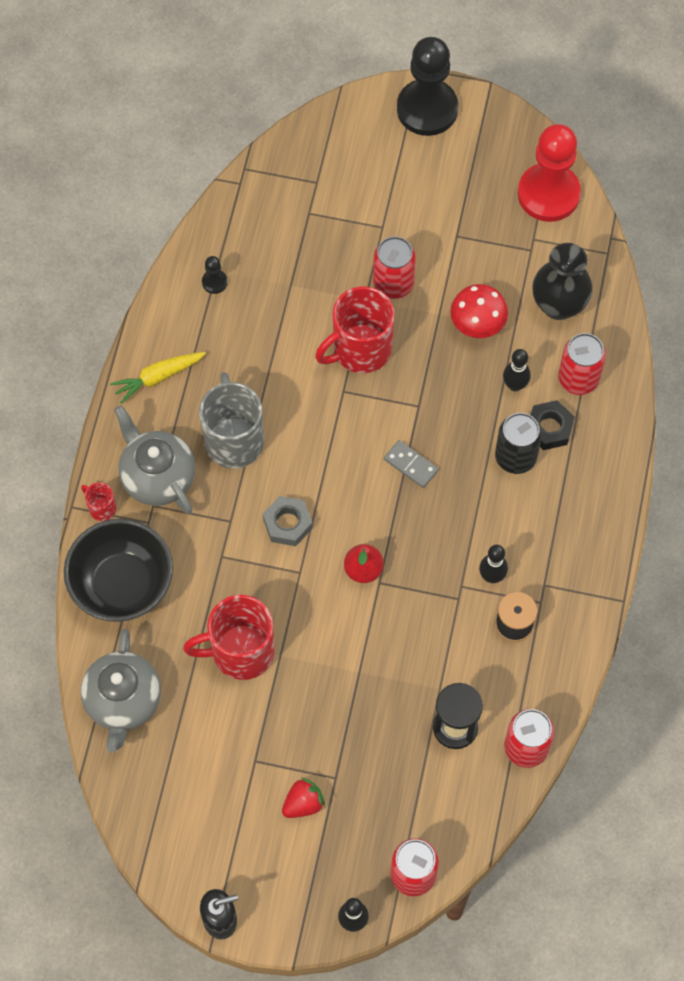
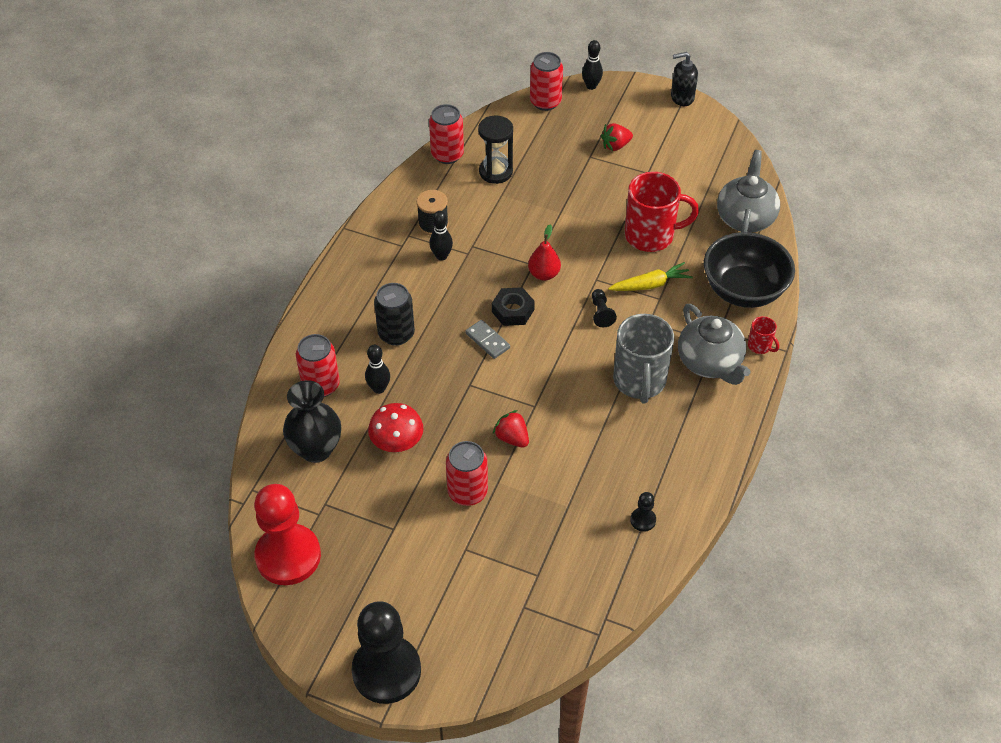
camera: 170 degrees left, 15 degrees down
yellow carrot [110,352,206,404] -> yellow carrot moved to [608,262,693,291]
grey nut [263,496,313,546] -> black pawn [592,289,617,327]
red mug [315,287,394,373] -> red strawberry [493,410,529,448]
black nut [531,400,575,450] -> black nut moved to [492,287,535,326]

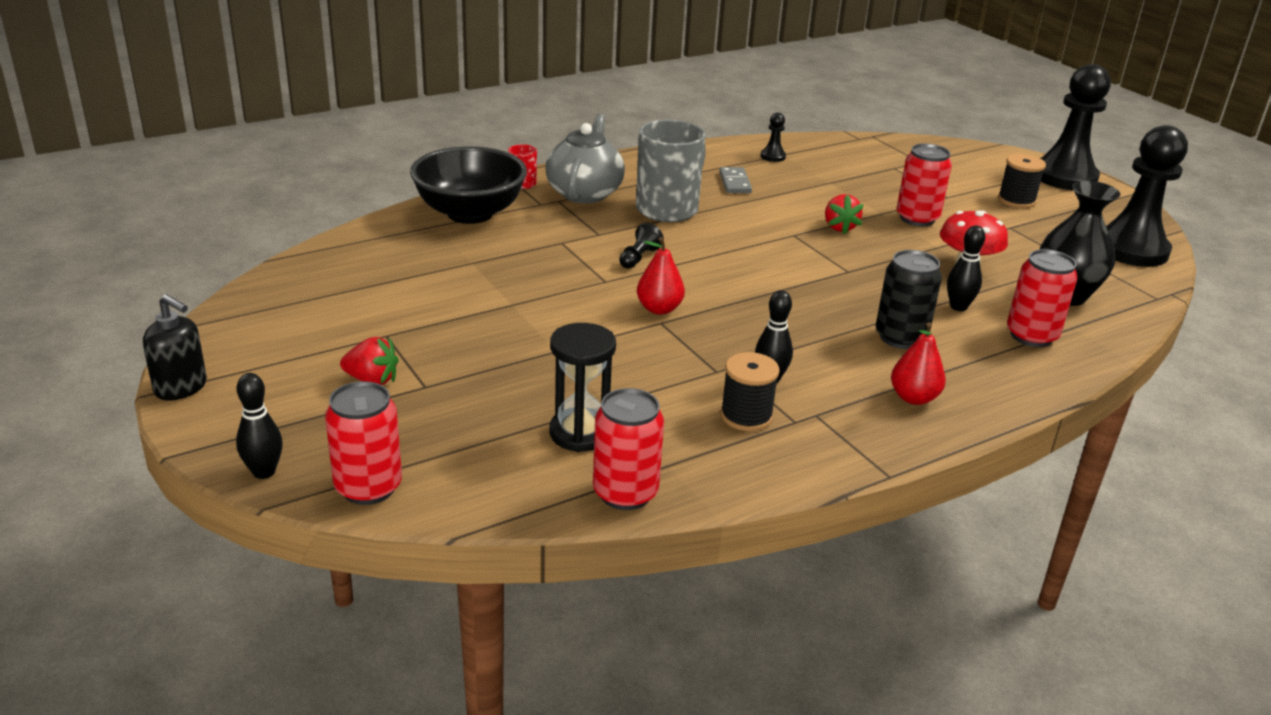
camera: 145 degrees left, 20 degrees down
red pawn [254,484,321,585] -> black pawn [1106,125,1188,267]
grey domino [465,320,510,359] -> grey domino moved to [719,167,752,193]
black nut [492,287,535,326] -> none
yellow carrot [608,262,693,291] -> none
red mug [625,172,699,252] -> none
grey teapot [717,150,780,232] -> none
none -> red pear [891,322,946,405]
none -> black spool [998,154,1046,208]

